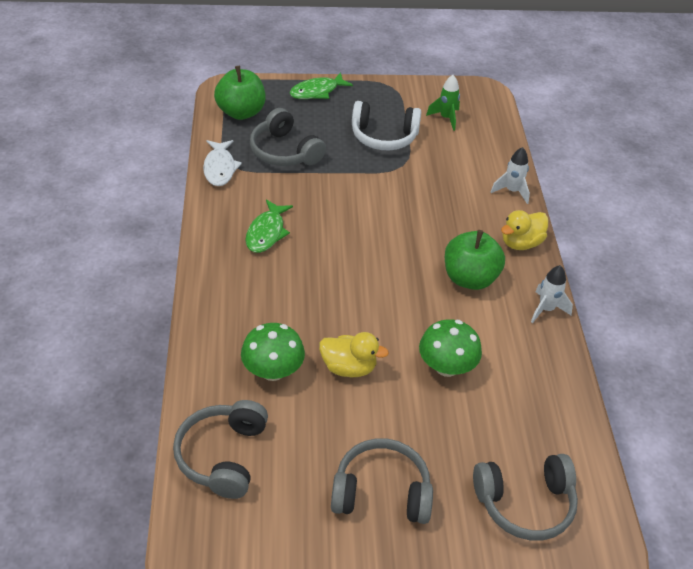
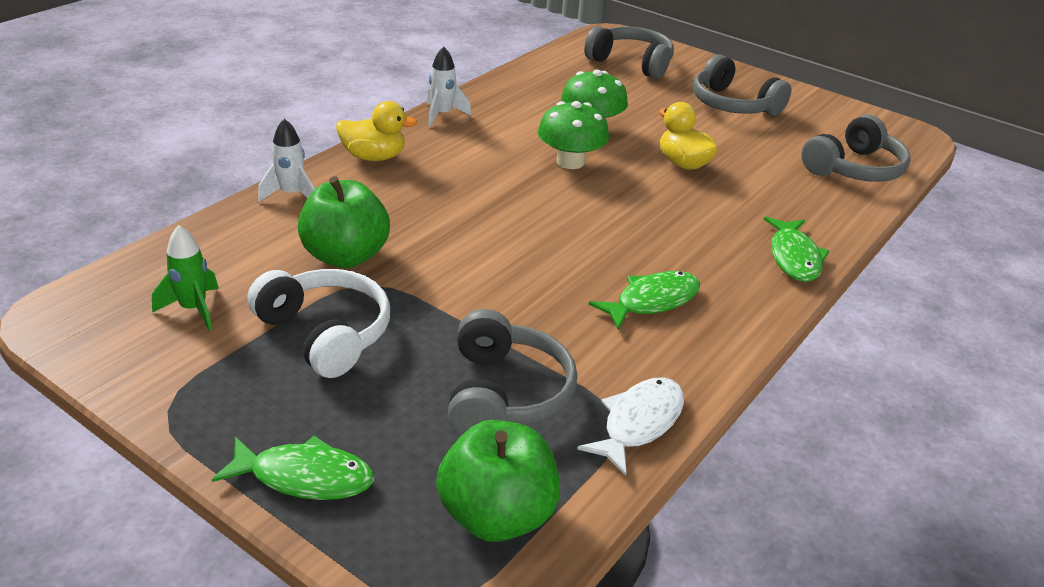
camera: 140 degrees left, 10 degrees down
green mushroom [241,323,305,381] -> green mushroom moved to [538,101,609,169]
green apple [445,230,505,290] -> green apple moved to [298,176,390,268]
none -> green fish [764,217,829,282]

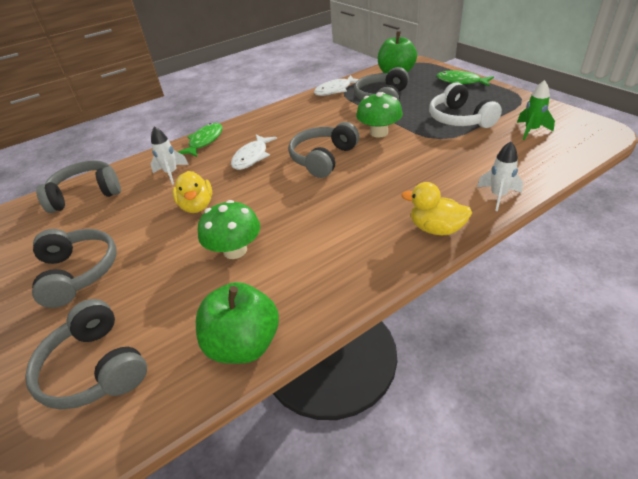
camera: 155 degrees left, 5 degrees up
green apple [298,176,390,268] -> green apple moved to [196,282,279,364]
white rocket [427,47,471,127] -> white rocket moved to [151,126,189,185]
green mushroom [538,101,609,169] -> green mushroom moved to [356,92,403,138]
green fish [589,271,700,330] -> none
none -> white fish [231,135,277,170]
none -> grey headphones [288,122,359,178]

